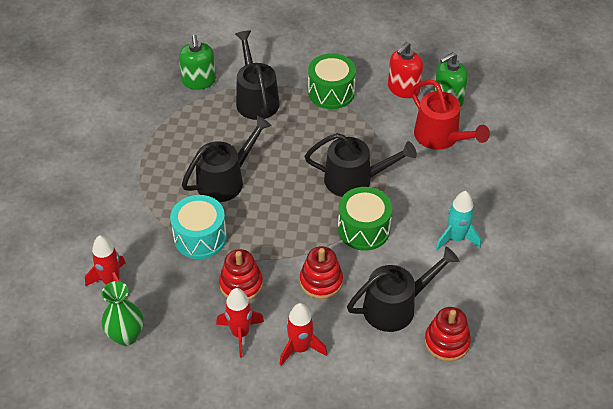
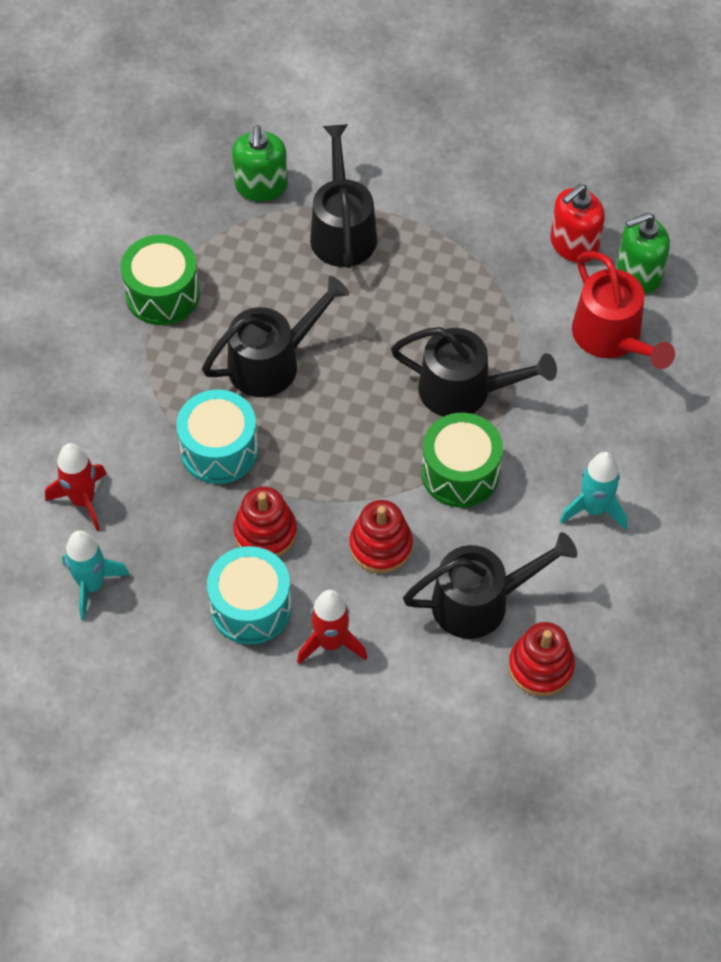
camera: 10 degrees right, 10 degrees up
green vase [102,281,144,346] -> turquoise rocket [62,530,130,621]
red rocket [216,288,264,358] -> turquoise drum [207,546,292,645]
green drum [308,53,356,109] -> green drum moved to [121,235,200,325]

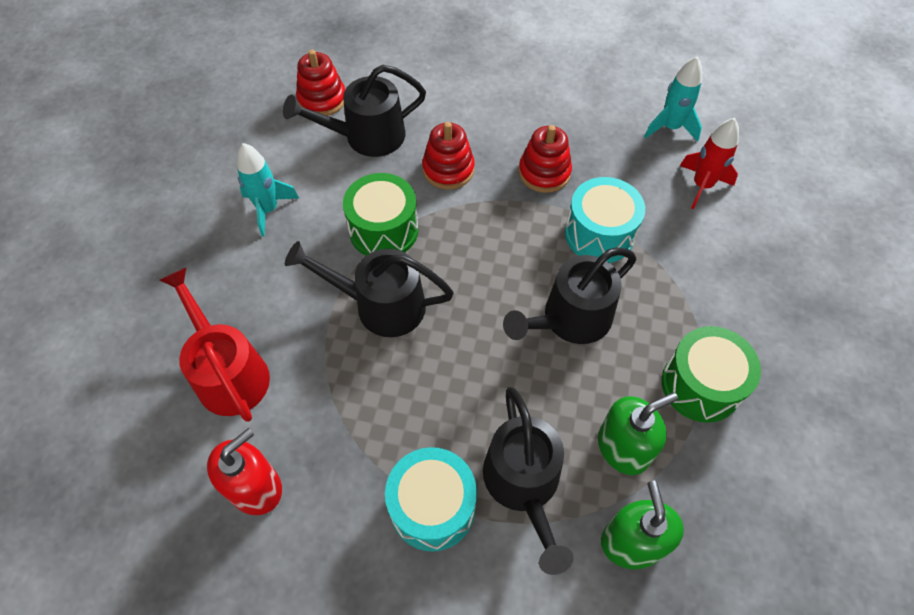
camera: 175 degrees right, 0 degrees up
turquoise drum [207,546,292,645] -> turquoise drum moved to [385,447,477,551]
red rocket [297,590,367,664] -> none
green soap dispenser [617,212,670,293] -> green soap dispenser moved to [598,392,678,475]

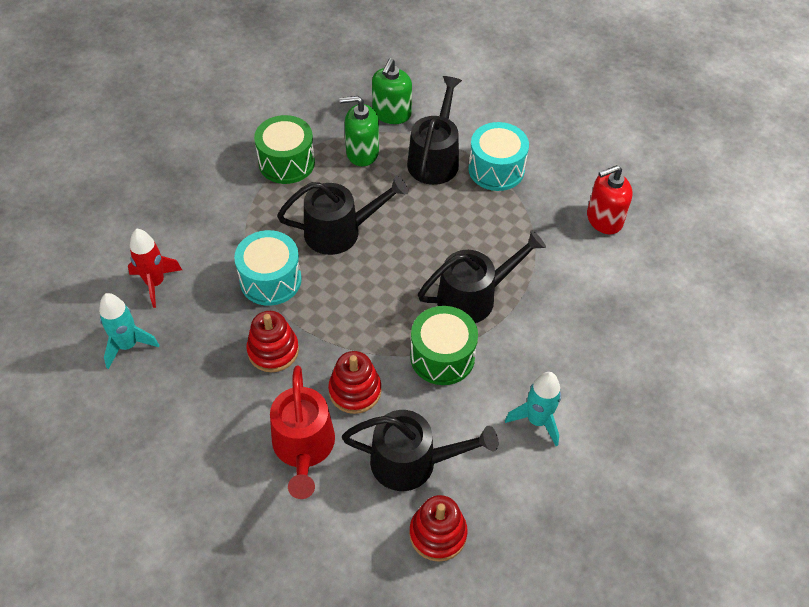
camera: 155 degrees left, 5 degrees down
red watering can [159,268,270,422] -> red watering can moved to [270,366,335,499]
black watering can [285,241,454,337] -> black watering can turned 60 degrees counterclockwise [418,230,546,323]

